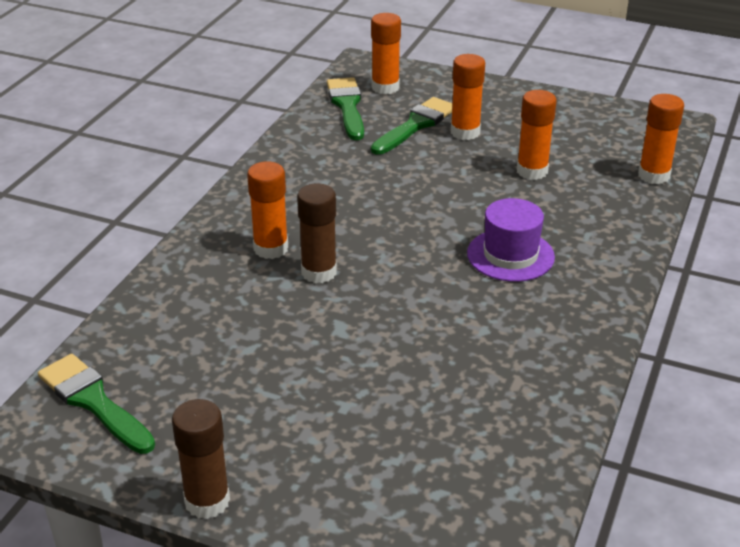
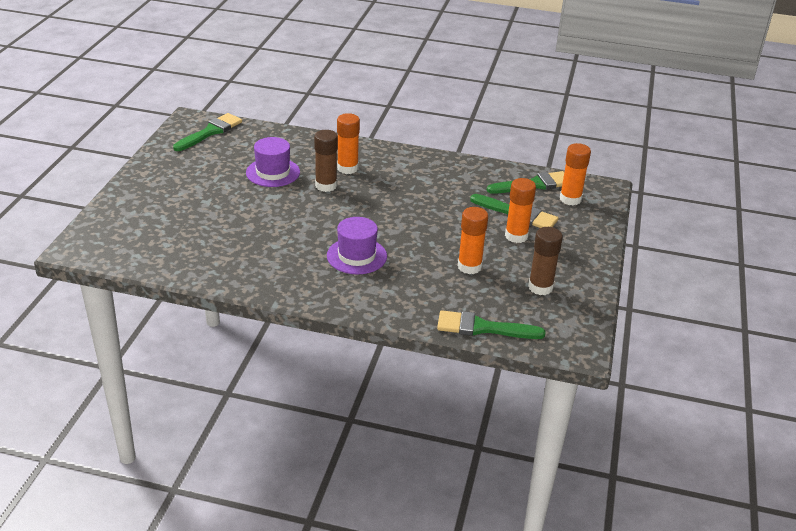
camera: 80 degrees right, 0 degrees up
brown glue stick [172,399,230,519] -> brown glue stick moved to [528,227,563,295]
orange glue stick [638,94,684,184] -> green brush [437,310,545,339]
none -> purple hat [246,137,300,187]

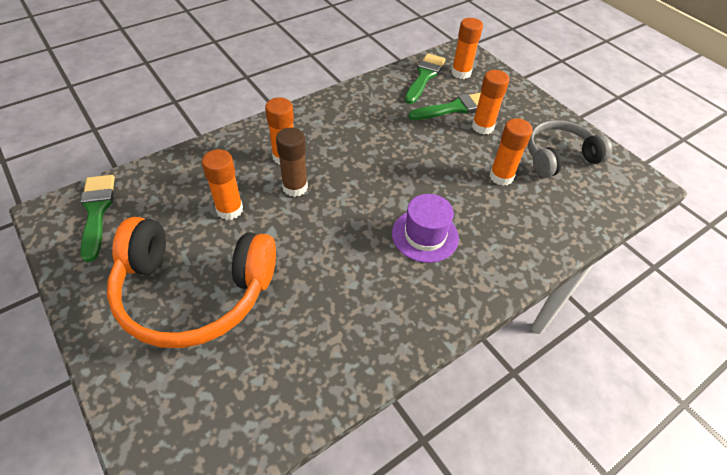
camera: 50 degrees left, 15 degrees up
purple hat [246,137,300,187] -> orange glue stick [202,149,243,220]
green brush [437,310,545,339] -> none
brown glue stick [528,227,563,295] -> grey headphones [528,120,612,178]
none -> orange headphones [107,217,276,348]

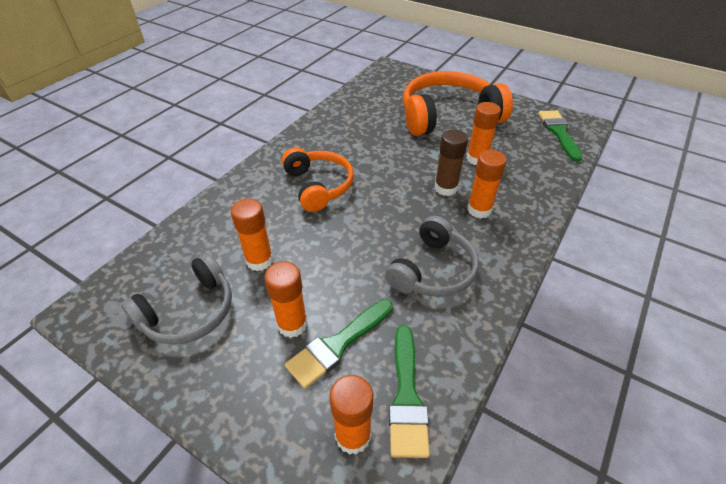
camera: 160 degrees right, 5 degrees down
green brush [81,175,115,263] -> green brush turned 150 degrees counterclockwise [538,110,583,162]
purple hat [392,194,459,263] -> orange headphones [282,148,354,212]
none -> grey headphones [385,216,479,297]

